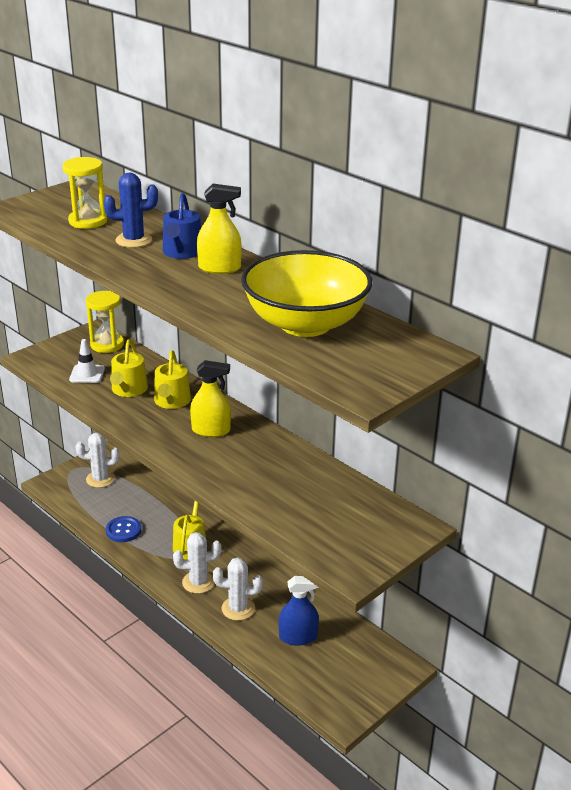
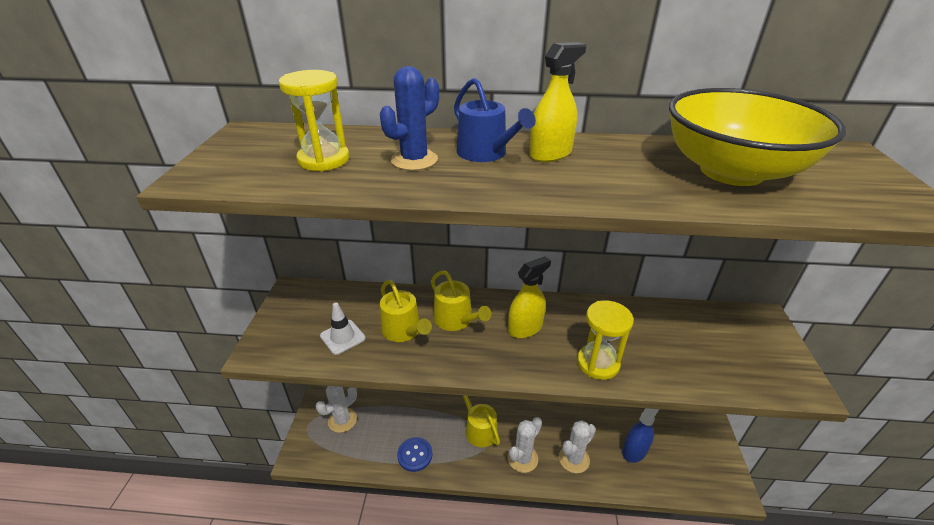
camera: 40 degrees left, 5 degrees up
yellow hourglass [86,291,124,353] -> yellow hourglass moved to [577,300,634,380]

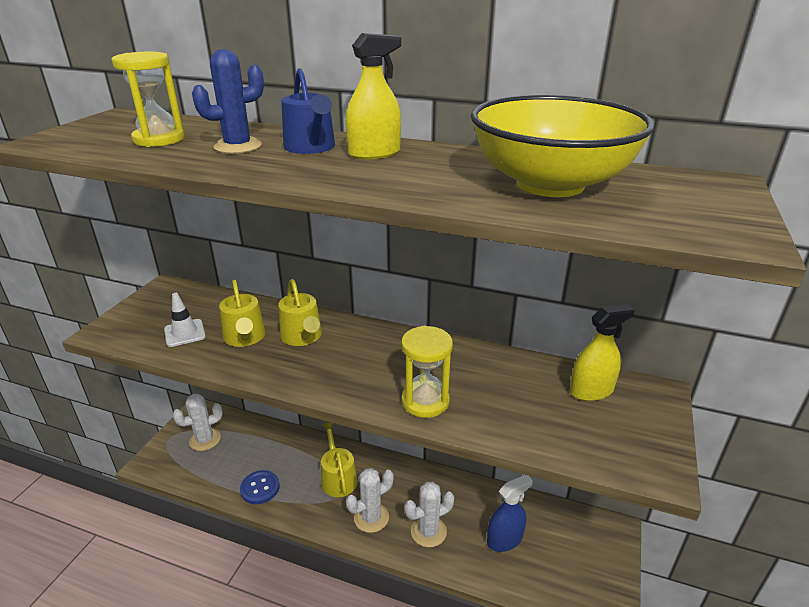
camera: 15 degrees right, 5 degrees down
yellow spray bottle [508,256,551,338] -> yellow spray bottle moved to [570,304,635,401]

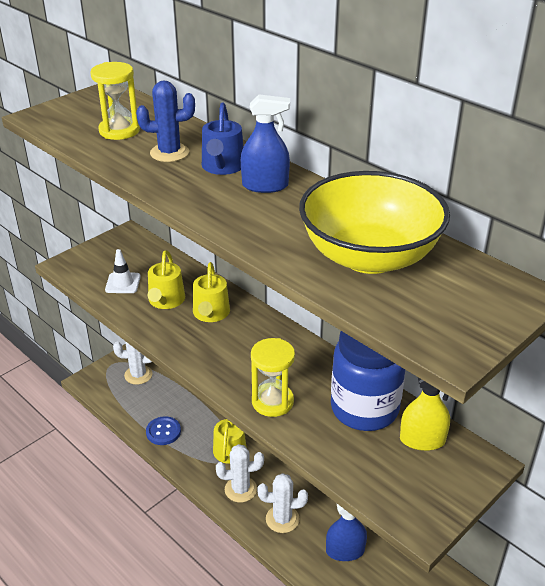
camera: 25 degrees right, 5 degrees up
yellow spray bottle [346,33,401,159] -> blue spray bottle [241,94,290,193]
none -> blue jar [331,331,405,431]

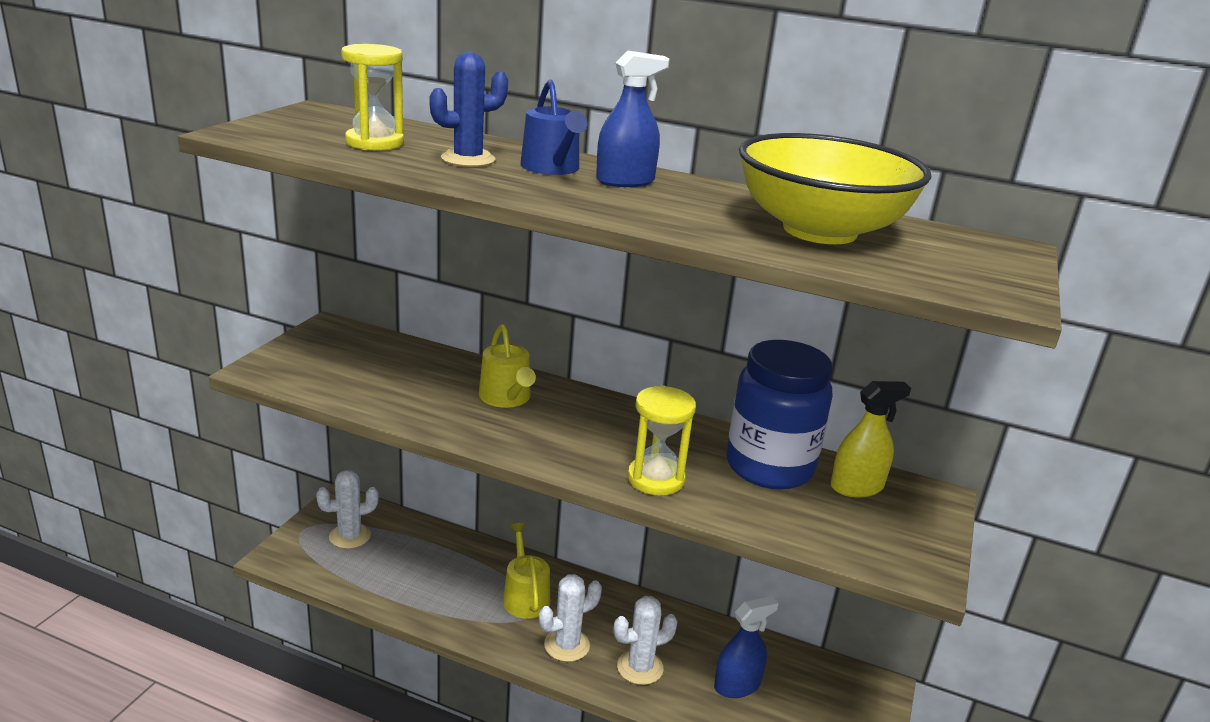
camera: 25 degrees left, 10 degrees down
white traffic cone [105,249,141,293] -> none
blue button [146,416,181,445] -> none
yellow watering can [148,250,185,309] -> none

